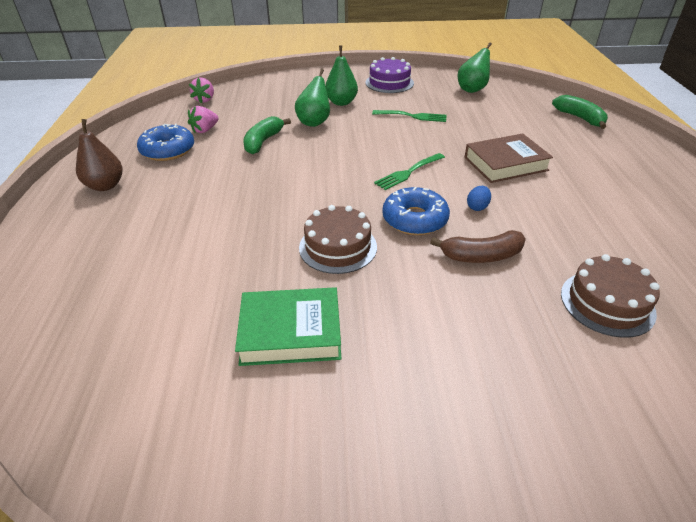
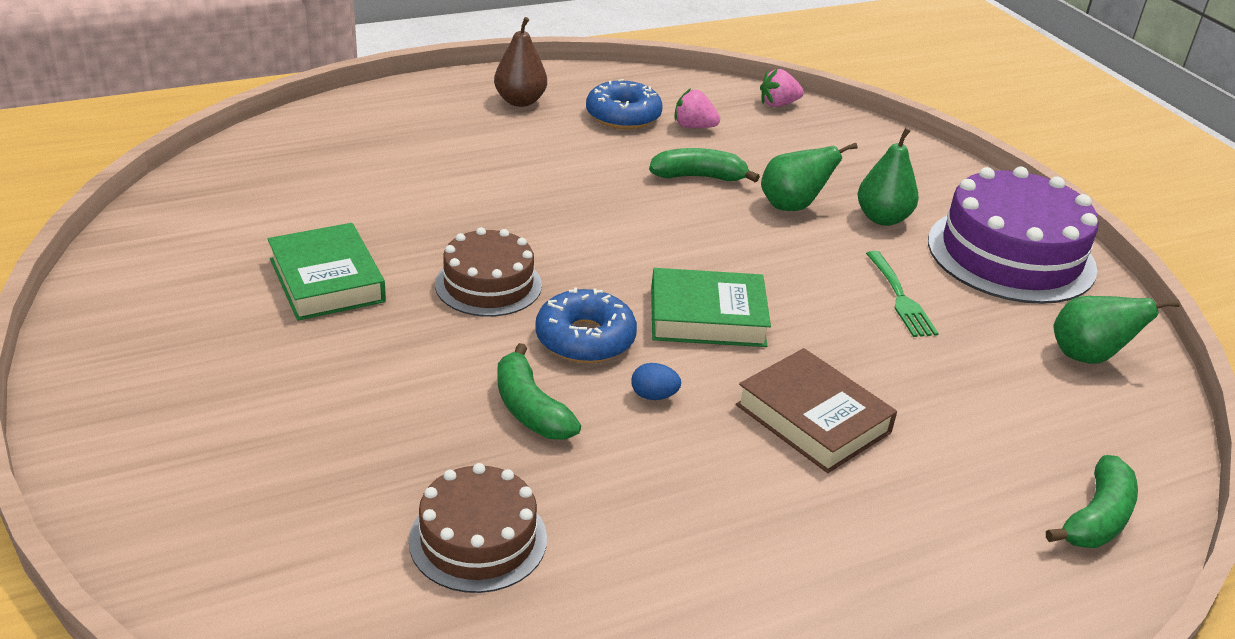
camera: 65 degrees right, 5 degrees down
purple cake [366,57,414,93] -> purple cake [928,166,1099,304], size x1.70
green fork [374,153,445,190] -> green book [651,268,771,347]
brown banana [430,230,526,263] -> green banana [498,343,581,440]

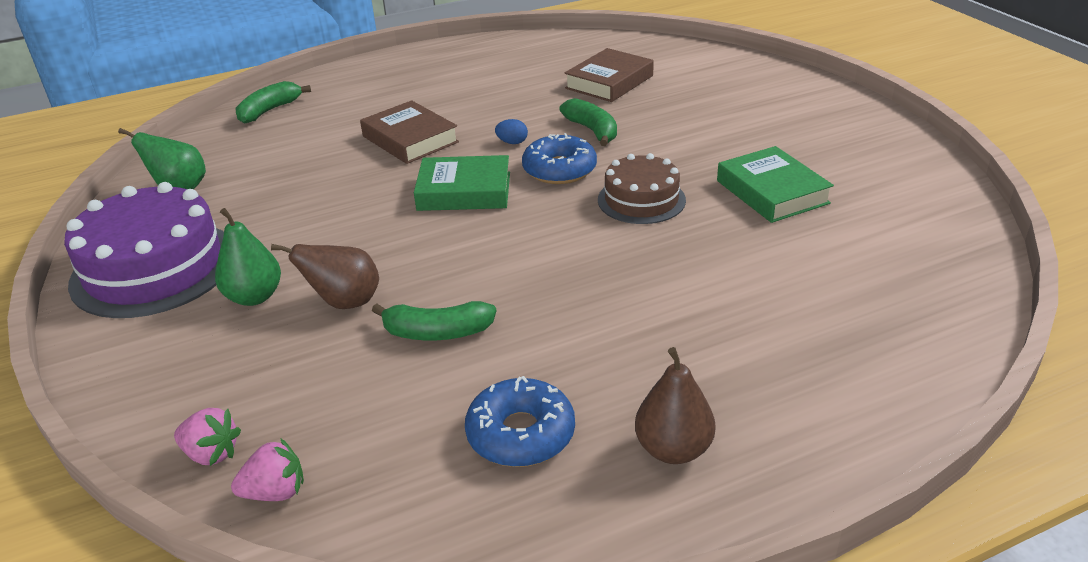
camera: 175 degrees left, 0 degrees up
brown cake [409,463,547,593] -> brown book [564,48,654,102]
pink strawberry [674,88,720,128] -> pink strawberry moved to [174,408,241,466]
green pear [761,143,858,211] -> brown pear [271,244,379,309]
green fork [866,251,939,337] -> none

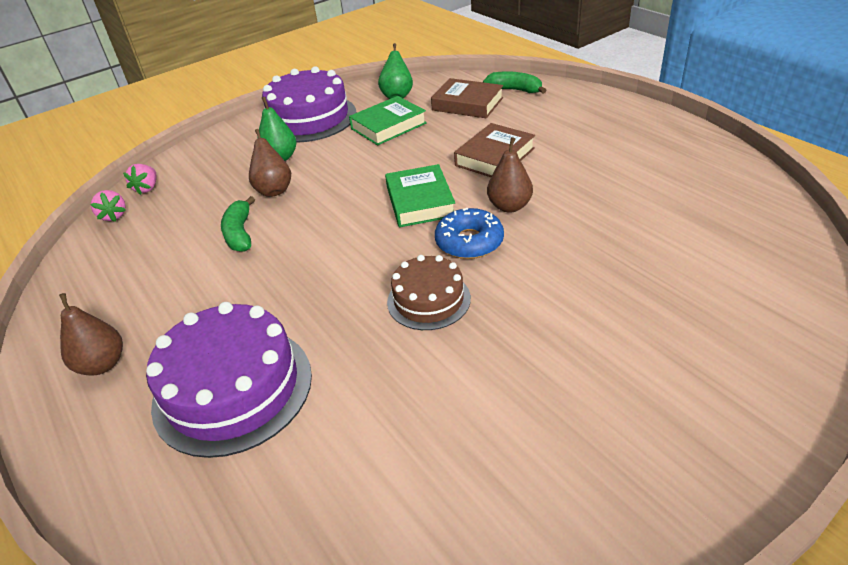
camera: 80 degrees right, 5 degrees up
blue donut [465,376,575,467] -> none
blue egg [495,119,528,144] -> brown pear [487,137,533,213]
green banana [559,98,617,146] -> none
brown book [564,48,654,102] -> brown book moved to [431,78,503,118]
green book [717,146,834,223] -> green book moved to [349,96,427,145]
none -> purple cake [146,302,312,458]

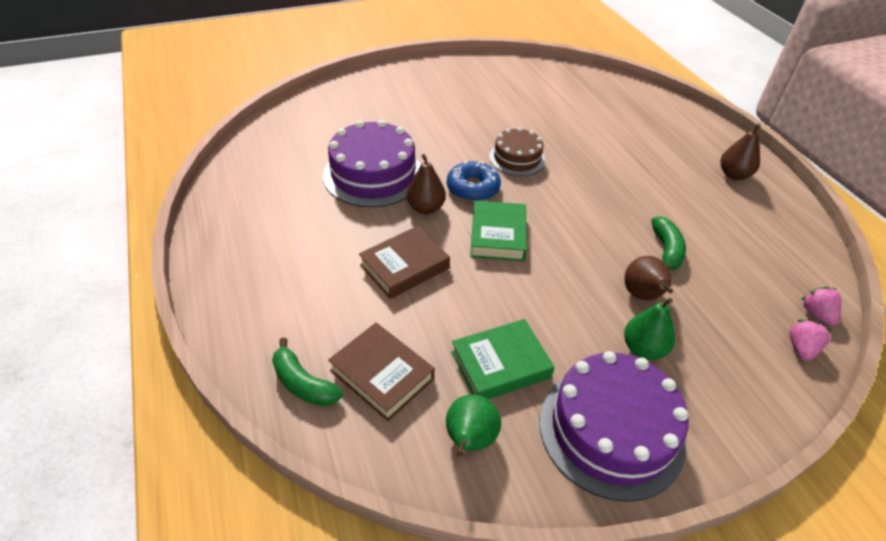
camera: 170 degrees left, 5 degrees up
purple cake [146,302,312,458] -> purple cake moved to [323,120,421,207]

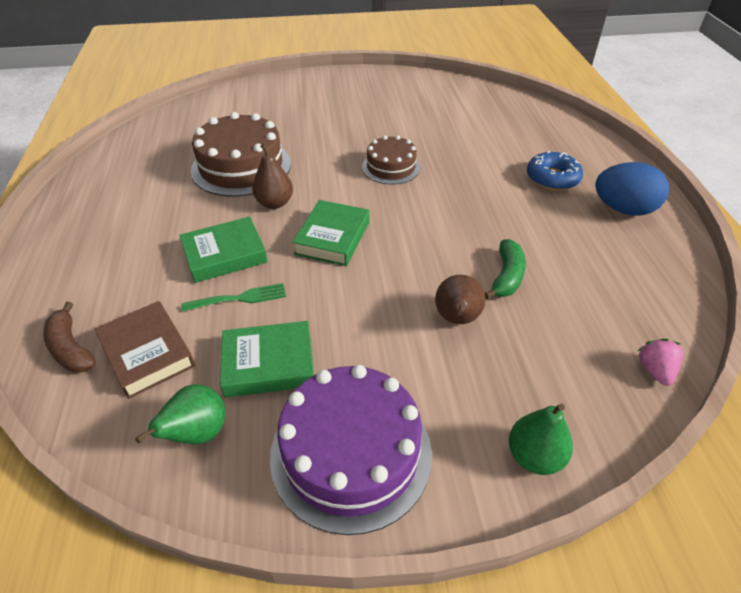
camera: 15 degrees right, 0 degrees up
green banana [272,338,343,406] -> brown banana [43,302,96,373]
purple cake [323,120,421,207] -> brown cake [191,112,291,197]
brown book [359,226,450,299] -> green book [179,217,268,283]
blue donut [447,161,501,202] -> blue donut moved to [527,151,583,191]
green pear [624,298,675,360] -> green pear moved to [509,404,573,475]
brown pear [721,124,761,180] -> blue egg [595,162,669,215]
pink strawberry [789,320,831,361] -> none
none -> green fork [181,283,286,312]

